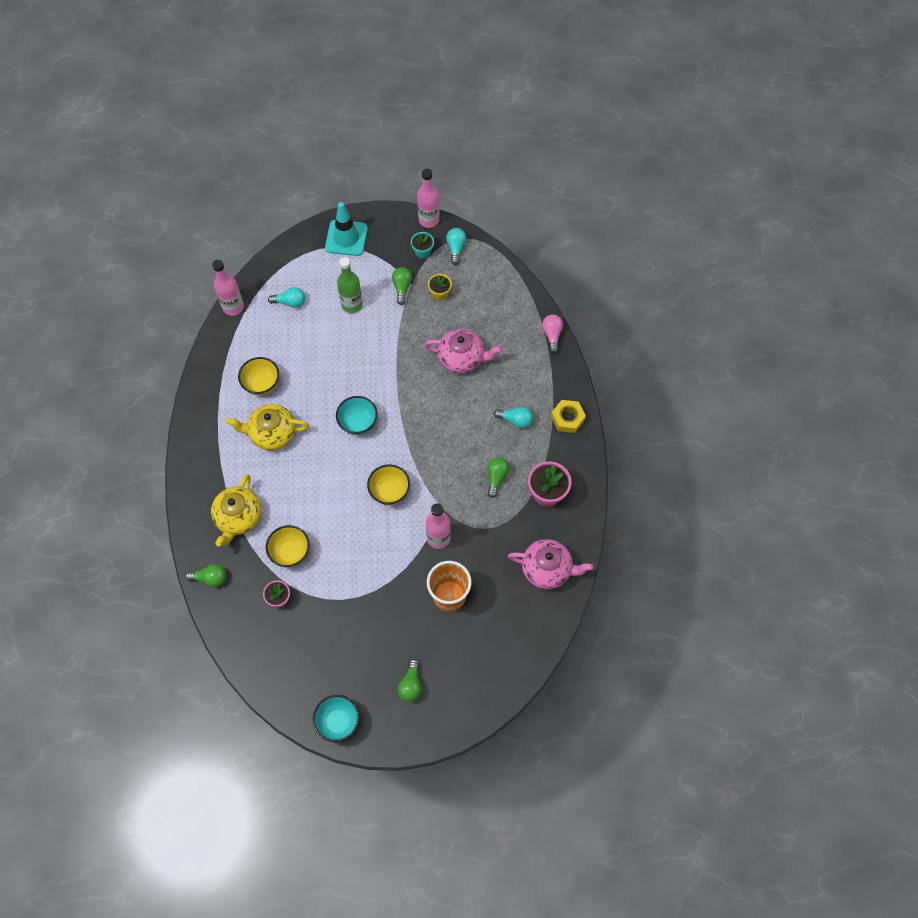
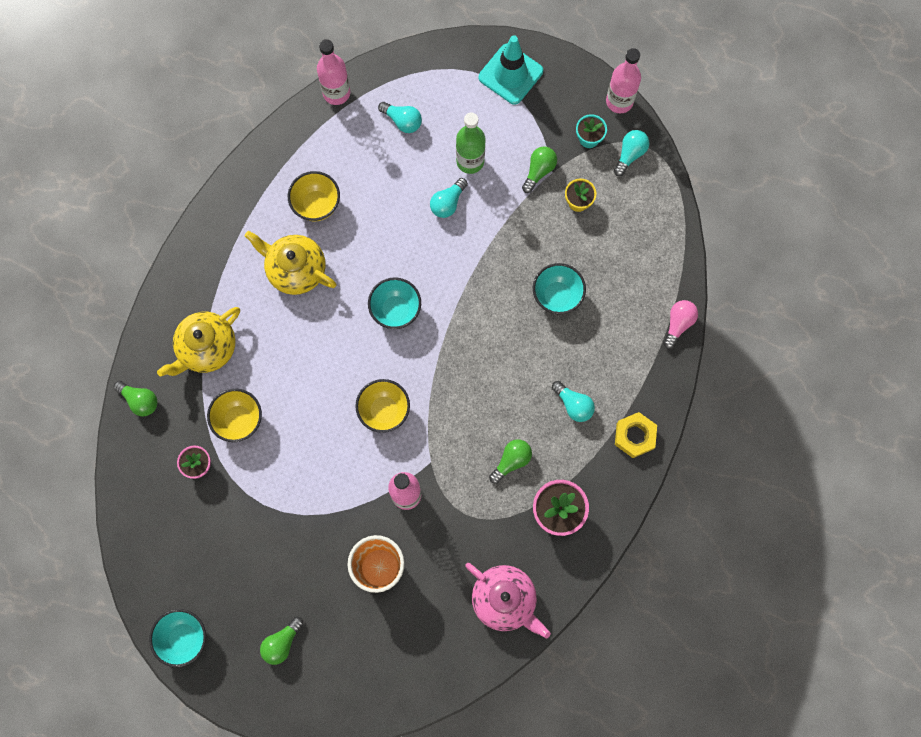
camera: 30 degrees right, 10 degrees up
pink teapot [424,329,502,374] -> turquoise bowl [533,263,586,314]
none -> turquoise light bulb [430,178,468,218]

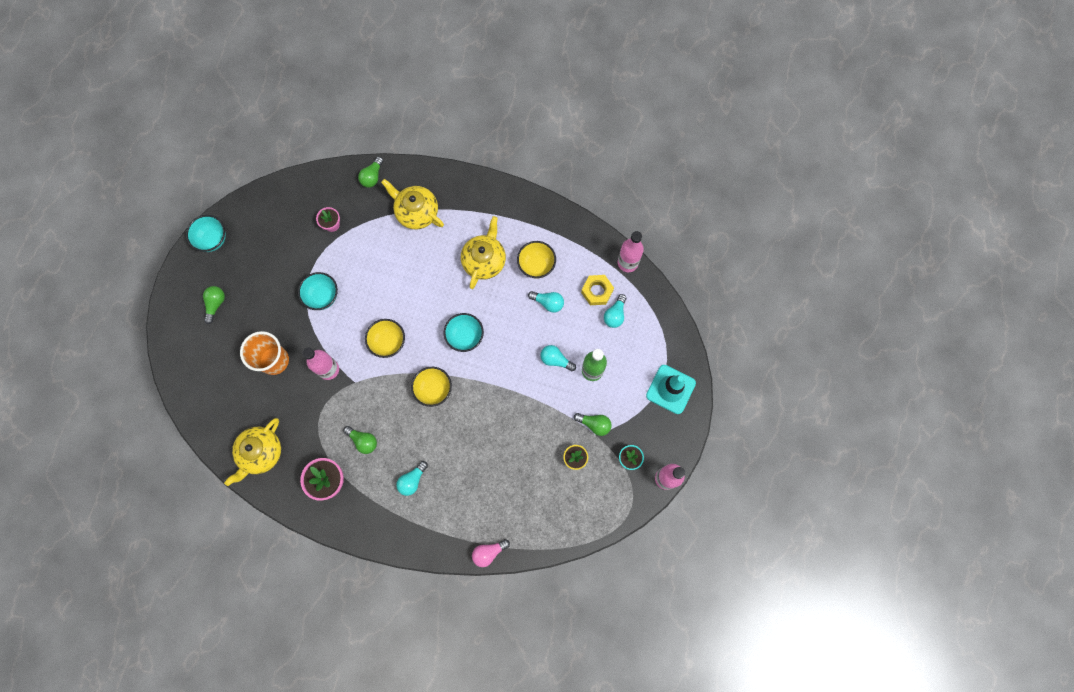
camera: 80 degrees right, 0 degrees up
yellow bowl [207,389,262,442] -> yellow bowl moved to [411,367,452,407]
green light bulb [260,617,304,665] -> green light bulb turned 75 degrees clockwise [203,286,225,324]
pink teapot [465,563,551,638] -> yellow teapot [224,418,281,486]
turquoise bowl [533,263,586,314] -> turquoise bowl moved to [298,272,338,310]
turquoise light bulb [614,130,649,176] -> turquoise light bulb moved to [528,291,564,313]
yellow nut [615,412,657,458] -> yellow nut moved to [581,275,614,305]
pink light bulb [663,300,698,349] -> pink light bulb turned 135 degrees clockwise [472,539,510,567]

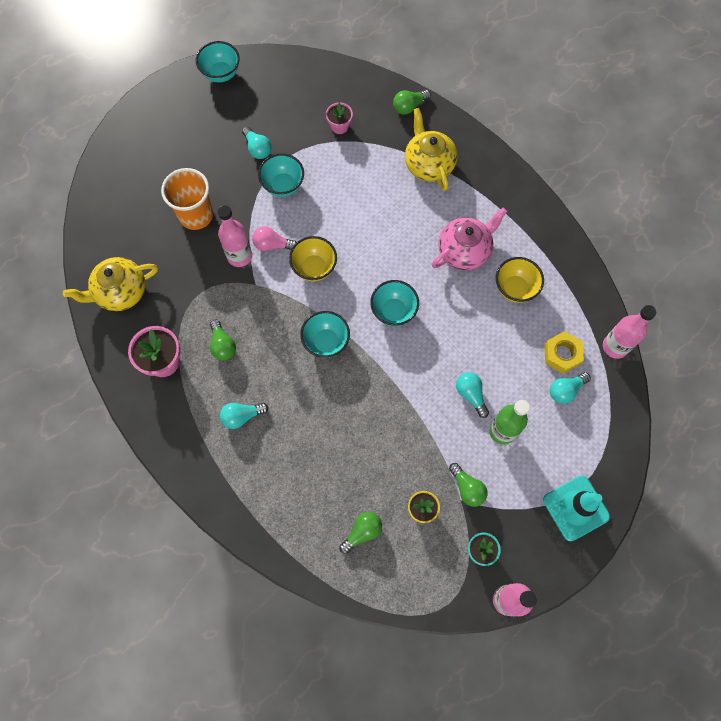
camera: 35 degrees right, 5 degrees down
green light bulb [203,286,225,324] -> green light bulb moved to [339,512,382,554]
yellow bowl [411,367,452,407] -> turquoise bowl [300,311,350,358]
yellow teapot [461,216,506,289] -> pink teapot [432,207,507,270]
pink light bulb [472,539,510,567] -> pink light bulb moved to [252,226,297,251]
turquoise light bulb [528,291,564,313] -> turquoise light bulb moved to [242,126,272,159]

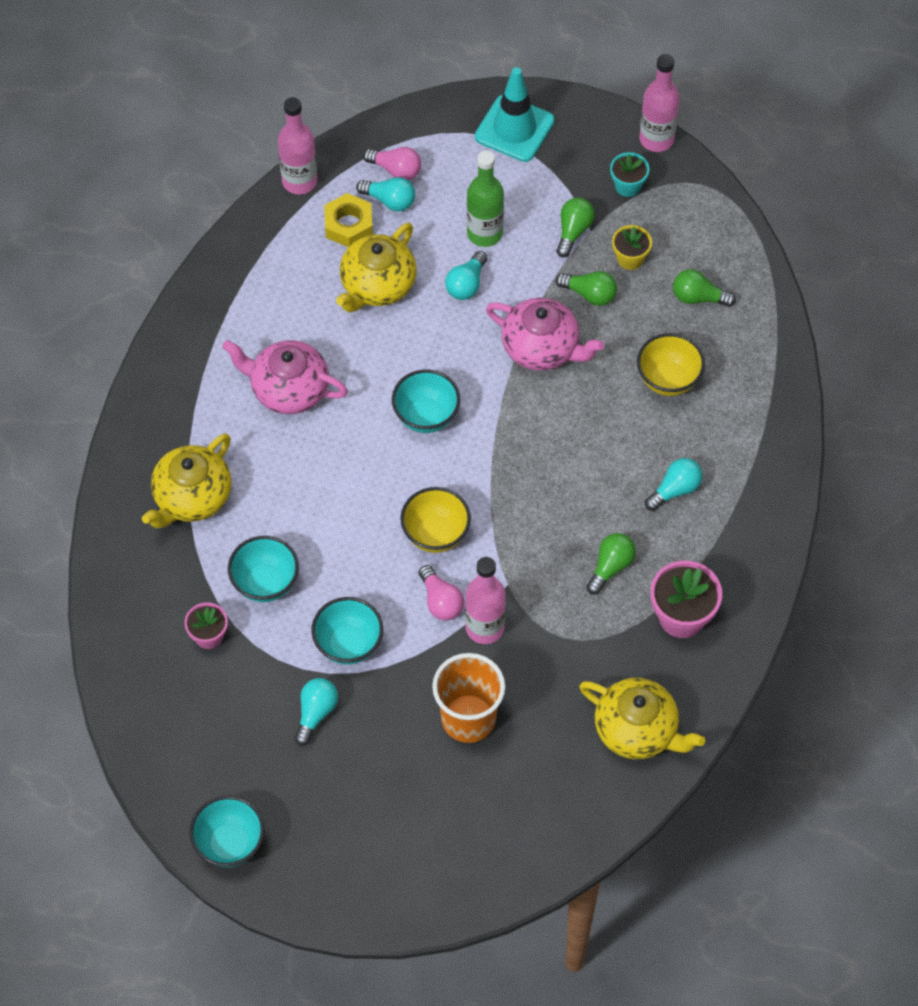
camera: 125 degrees left, 10 degrees down
turquoise light bulb [220,403,269,429] -> turquoise light bulb turned 75 degrees counterclockwise [645,458,702,511]
turquoise bowl [300,311,350,358] -> turquoise bowl moved to [228,536,299,602]
green light bulb [393,90,431,115] -> green light bulb moved to [556,271,617,306]
yellow bowl [496,257,544,303] -> yellow bowl moved to [637,333,705,396]
none -> yellow teapot [336,223,417,312]
none -> pink light bulb [363,147,421,180]
none -> pink teapot [486,298,604,371]

